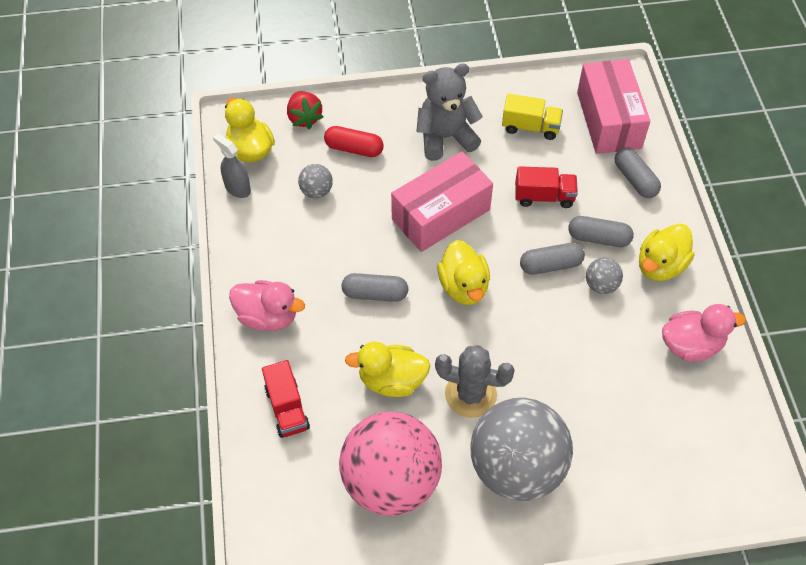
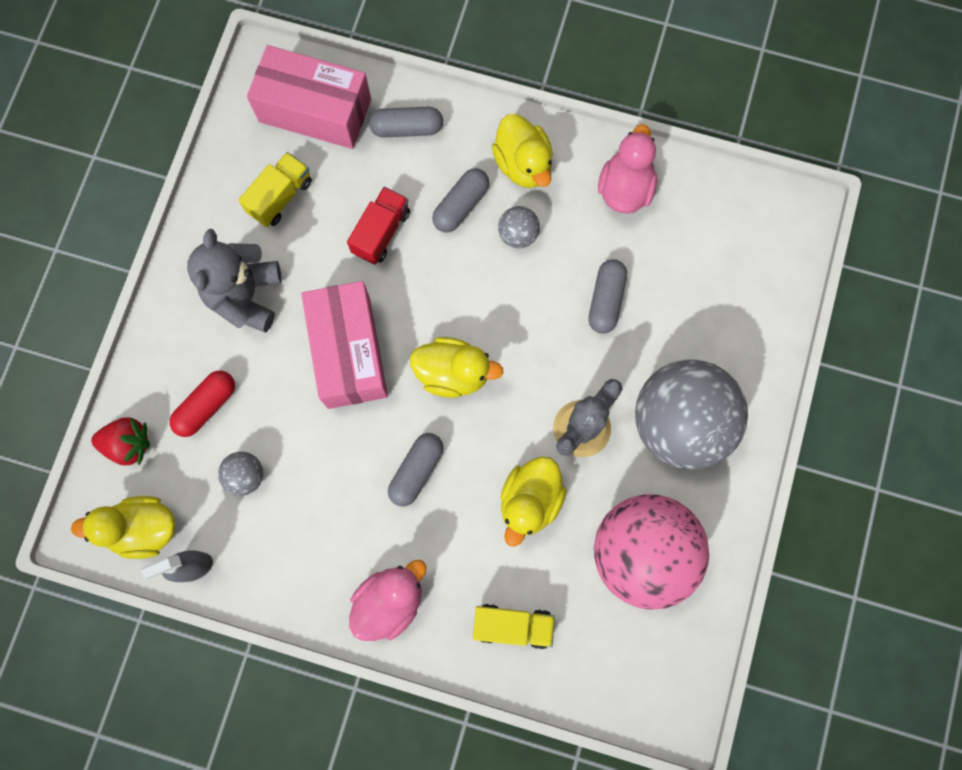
camera: 65 degrees left, 20 degrees up
red truck [262,360,310,438] -> yellow truck [473,604,555,649]
grey capsule [520,243,585,275] -> grey capsule moved to [588,259,627,334]

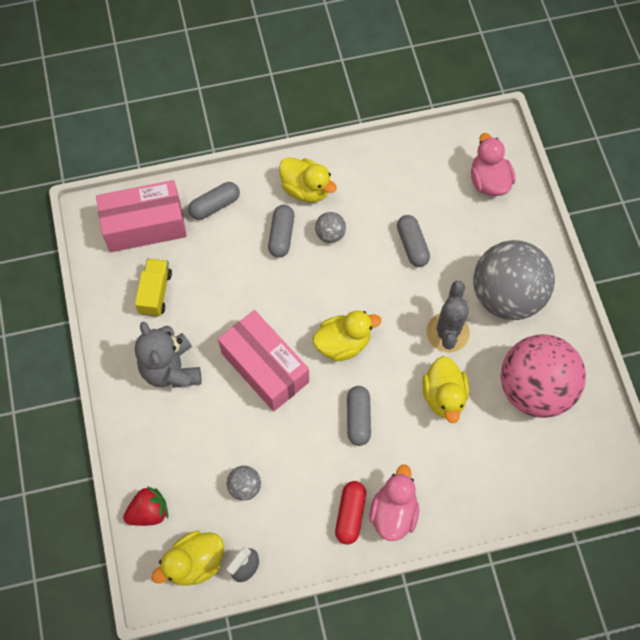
camera: 30 degrees left, 10 degrees down
red capsule [169,371,235,437] -> red capsule moved to [335,481,366,545]
red truck [347,187,410,265] -> none
yellow truck [473,604,555,649] -> none
pink duck [598,124,657,214] -> pink duck moved to [471,133,515,196]

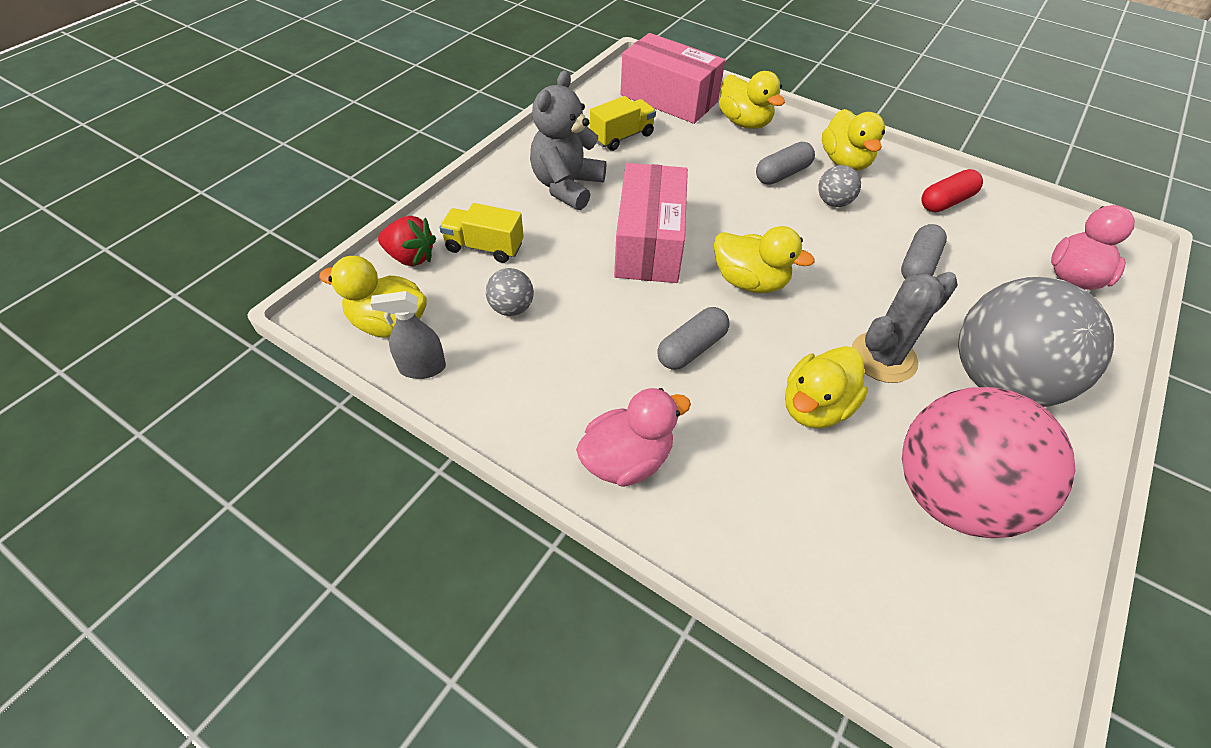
camera: 45 degrees right, 15 degrees down
grey capsule [188,182,240,220] -> yellow duck [719,71,785,129]
red capsule [335,481,366,545] -> red capsule moved to [921,169,983,212]
none -> yellow truck [440,203,524,263]

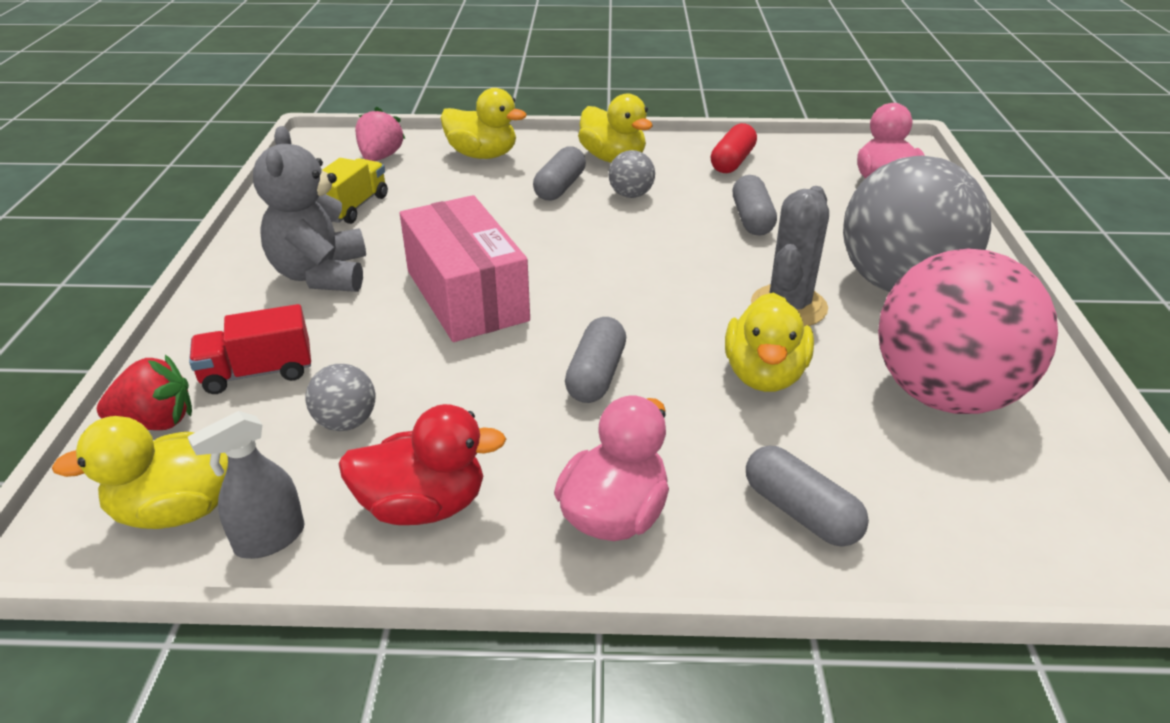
camera: 30 degrees left, 15 degrees down
yellow truck [440,203,524,263] -> red truck [189,304,311,394]
pink box [620,33,725,124] -> pink strawberry [355,107,405,161]
yellow duck [714,226,815,293] -> none
none -> red duck [338,404,506,525]
none -> grey capsule [746,446,869,547]

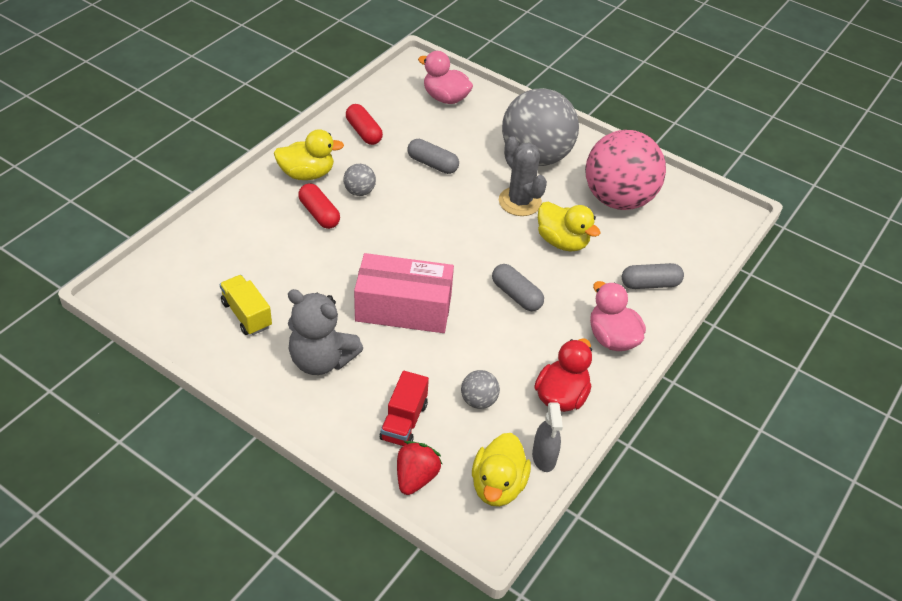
camera: 60 degrees left, 10 degrees up
pink strawberry [355,107,405,161] -> none
yellow duck [440,88,527,159] -> none
grey capsule [533,146,586,201] -> red capsule [298,183,340,229]

